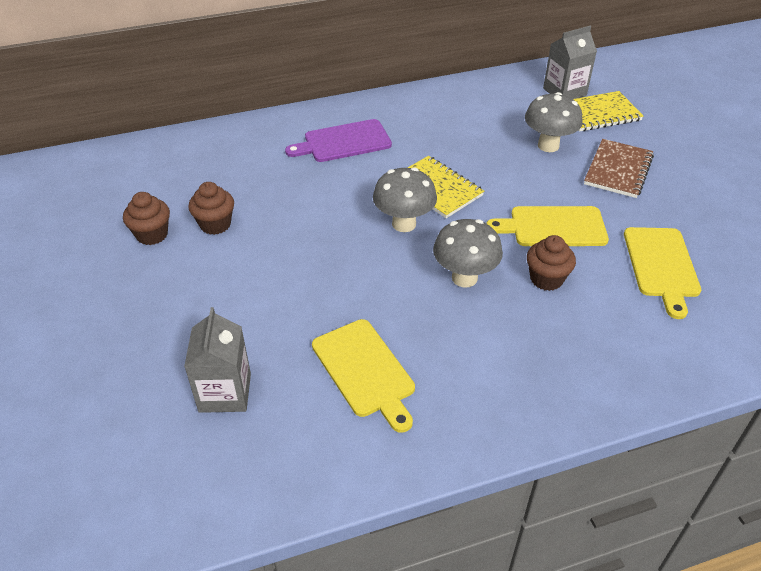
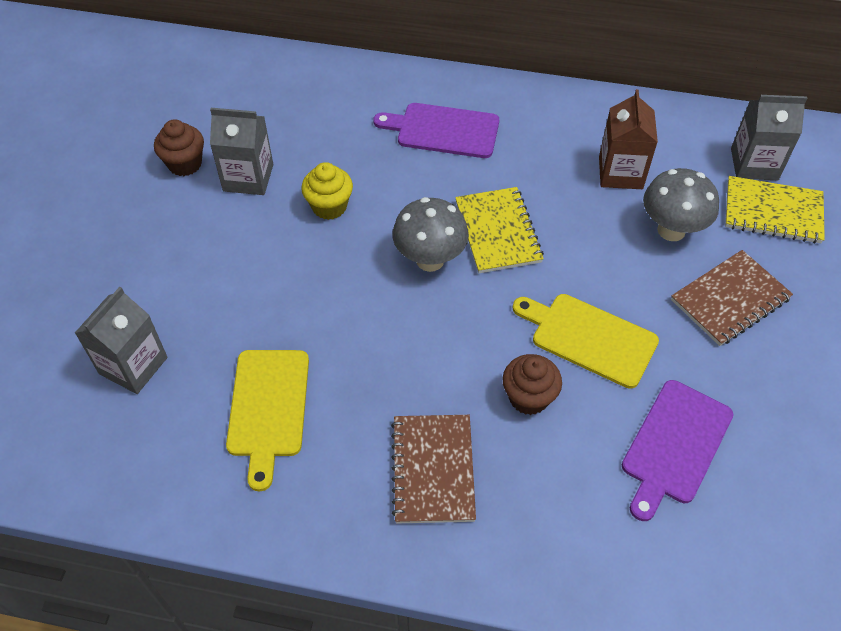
camera: 30 degrees right, 10 degrees up
brown cupcake [188,182,234,235] -> grey carton [210,108,273,195]
grey mushroom [433,219,503,287] -> none
yellow cutting board [624,227,701,319] -> purple cutting board [622,380,734,521]
none -> yellow cupcake [301,162,353,220]
none -> brown notebook [391,415,476,523]
none -> brown carton [599,89,658,189]

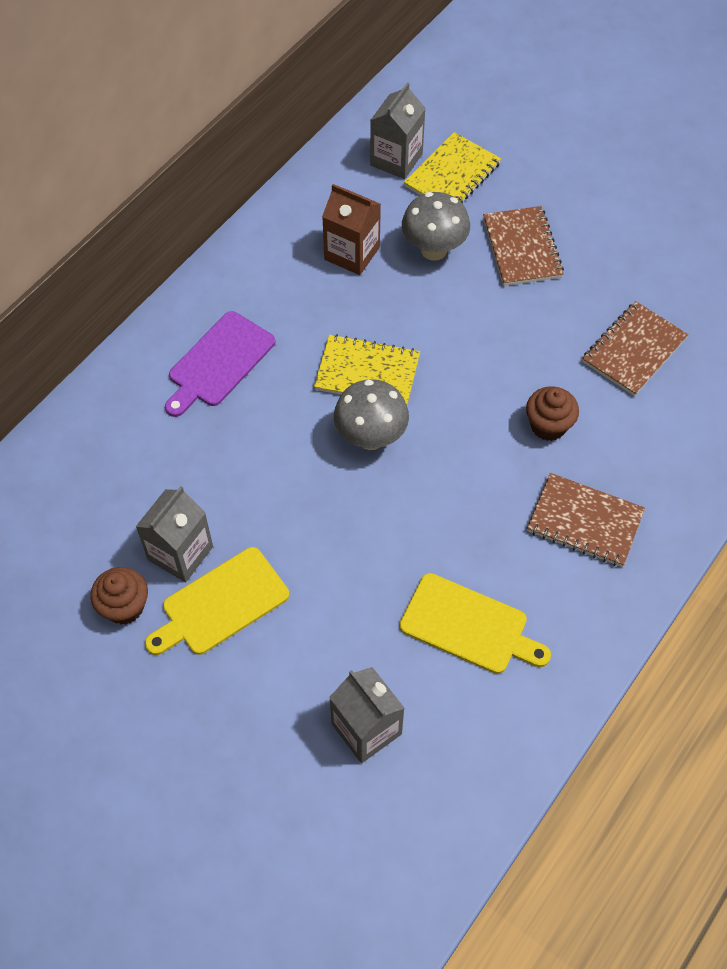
camera: 65 degrees left, 5 degrees up
yellow cupcake [301,162,353,220] -> none
yellow cutting board [512,294,659,389] -> yellow cutting board moved to [145,547,289,655]
purple cutting board [622,380,734,521] -> brown notebook [582,301,688,396]

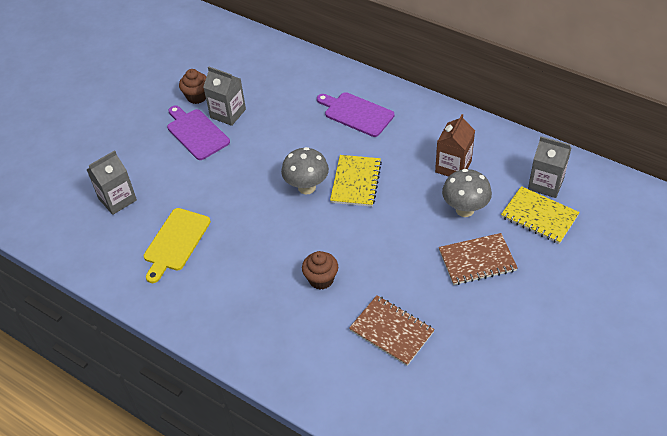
camera: 90 degrees right, 10 degrees down
yellow cutting board [145,547,289,655] -> purple cutting board [167,105,230,160]
brown notebook [527,473,645,567] -> none

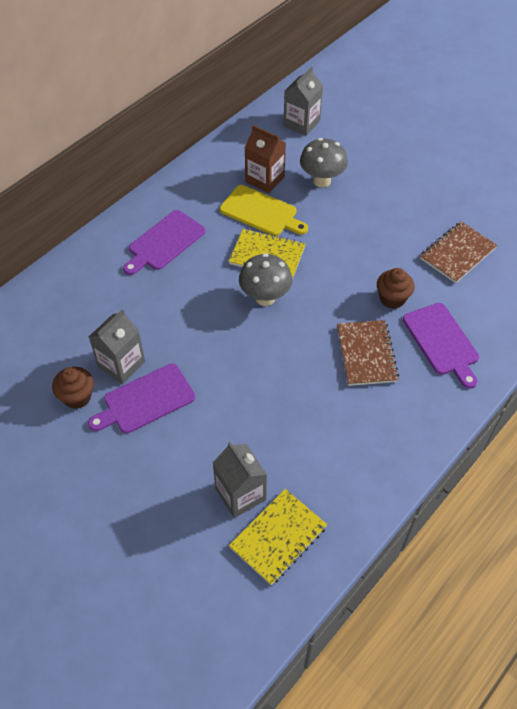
camera: 85 degrees left, 5 degrees up
yellow cutting board [144,208,211,283] -> yellow cutting board moved to [220,185,308,236]
brown notebook [439,233,518,285] -> brown notebook moved to [337,320,399,386]
yellow notebook [501,186,580,244] -> yellow notebook moved to [229,489,327,585]
none -> purple cutting board [403,303,479,389]

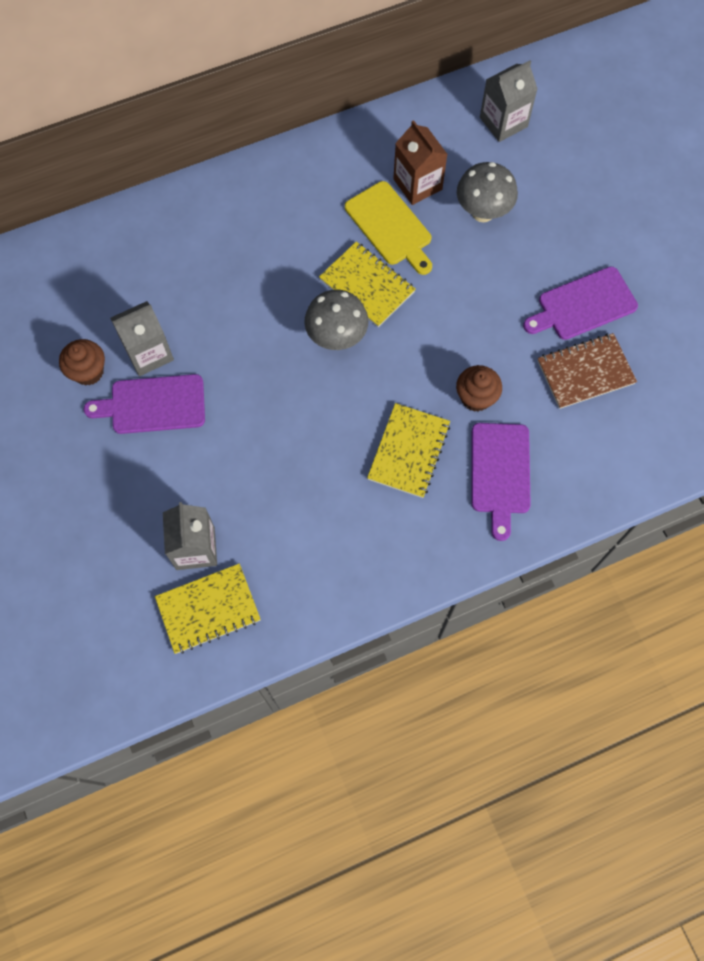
camera: 25 degrees right, 15 degrees up
purple cutting board [123,210,205,275] -> purple cutting board moved to [523,267,638,340]
brown notebook [337,320,399,386] -> yellow notebook [367,403,450,498]

